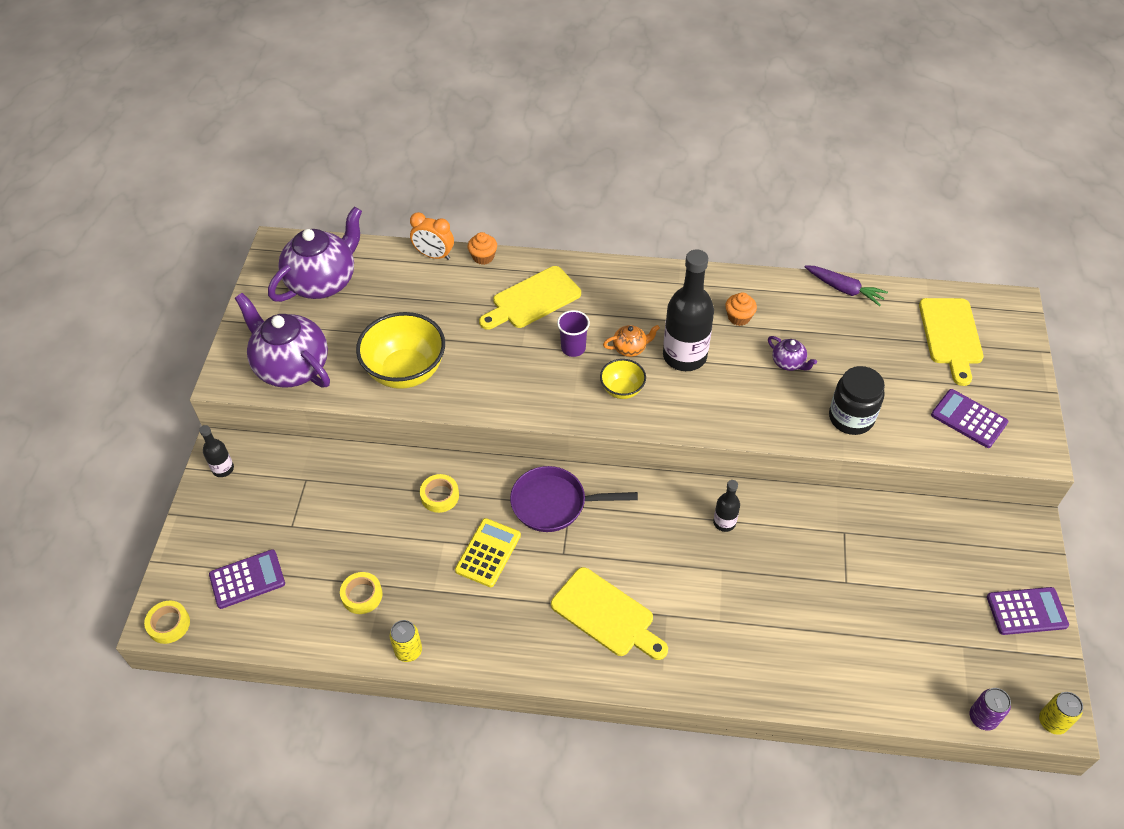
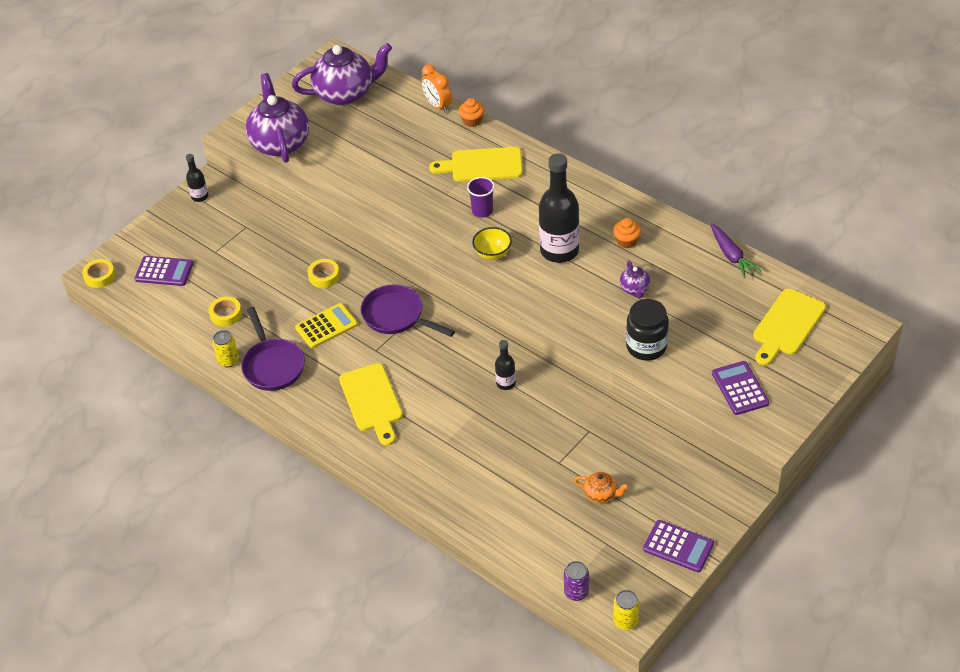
camera: 35 degrees right, 5 degrees down
yellow bowl [356,312,445,389] -> none
orange teapot [603,325,660,357] -> orange teapot moved to [574,472,629,503]
none -> purple pan [241,307,305,391]

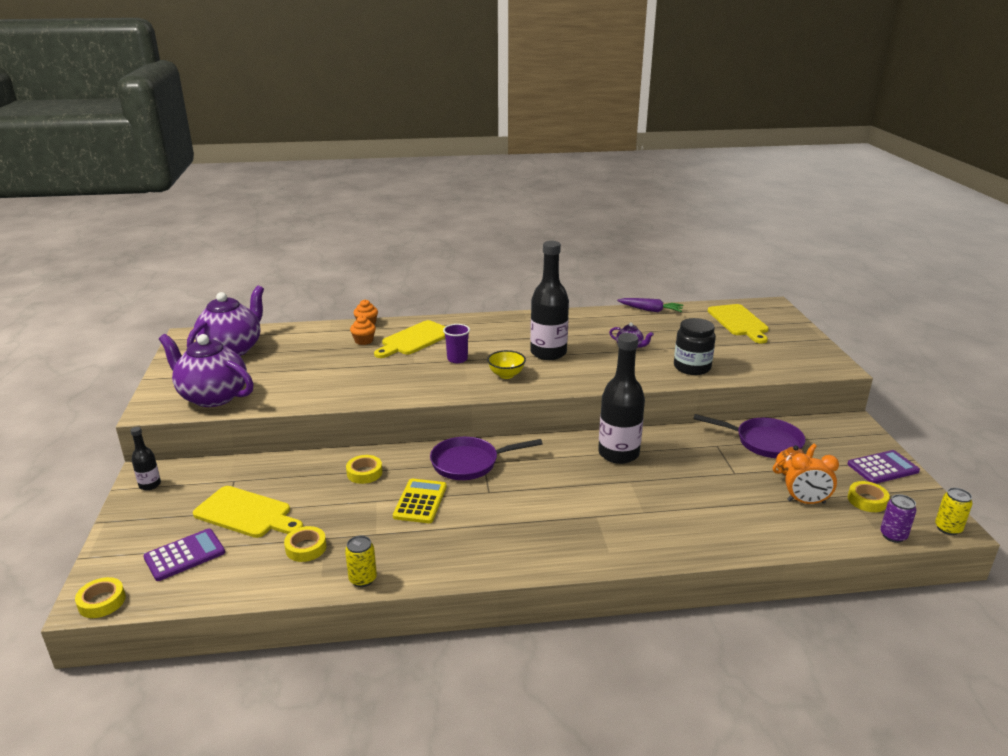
camera: 50 degrees left, 20 degrees down
purple pan [241,307,305,391] -> purple pan moved to [694,414,806,458]
yellow cutting board [339,363,403,446] -> yellow cutting board moved to [193,486,303,538]
orange clock [421,64,452,113] -> orange clock moved to [785,453,839,504]
black bottle [495,340,516,390] -> black bottle [598,333,645,464], size x2.08
orange cupcake [613,218,641,249] -> orange cupcake moved to [350,316,376,345]
purple calculator [712,361,769,415] -> none
none -> yellow tape [848,481,890,512]

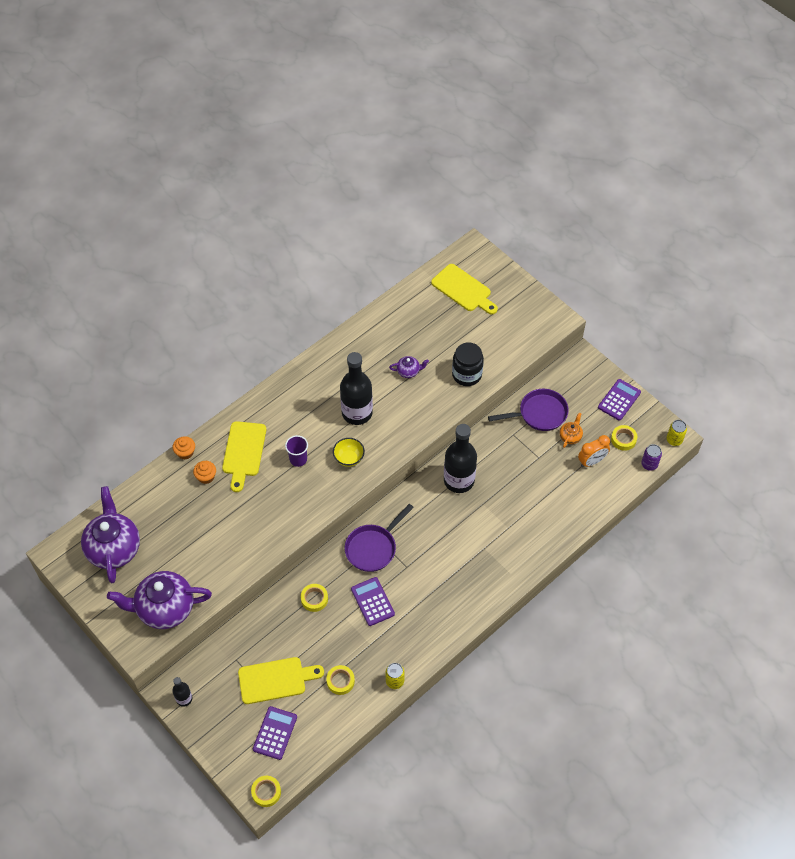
camera: 35 degrees left, 30 degrees up
yellow calculator [393,479,447,523] -> purple calculator [351,577,395,626]
purple carrot [617,298,684,312] -> none

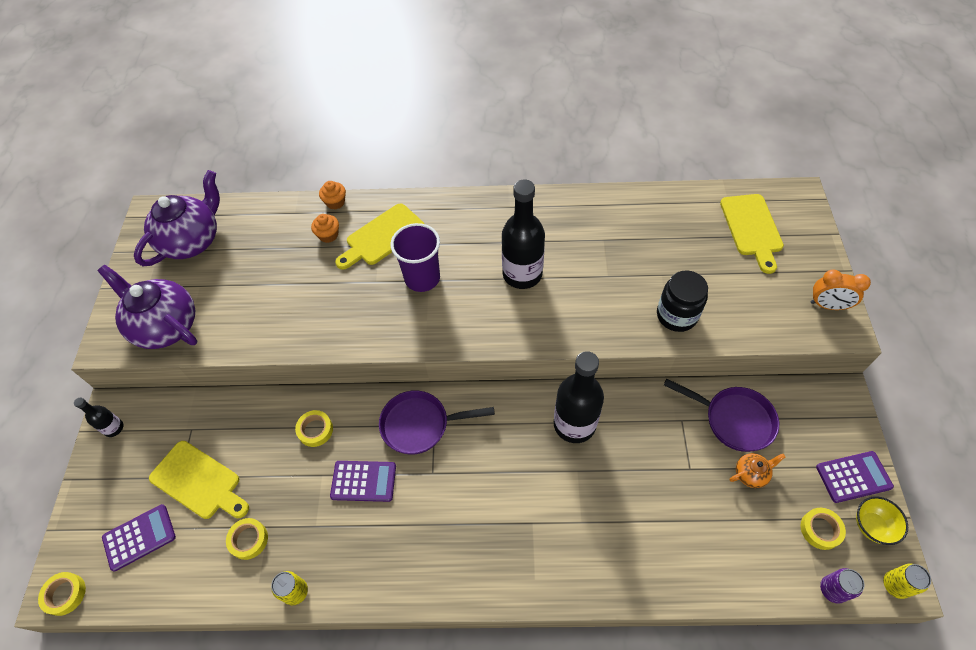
camera: 45 degrees right, 0 degrees up
purple cup [285,435,308,467] -> purple cup [391,223,440,292], size x1.62
yellow bowl [333,438,365,467] -> yellow bowl moved to [856,497,908,545]
purple calculator [351,577,395,626] -> purple calculator turned 75 degrees clockwise [330,461,396,502]
purple teapot [389,356,429,378] -> none
orange clock [578,435,610,467] -> orange clock moved to [810,270,871,310]

